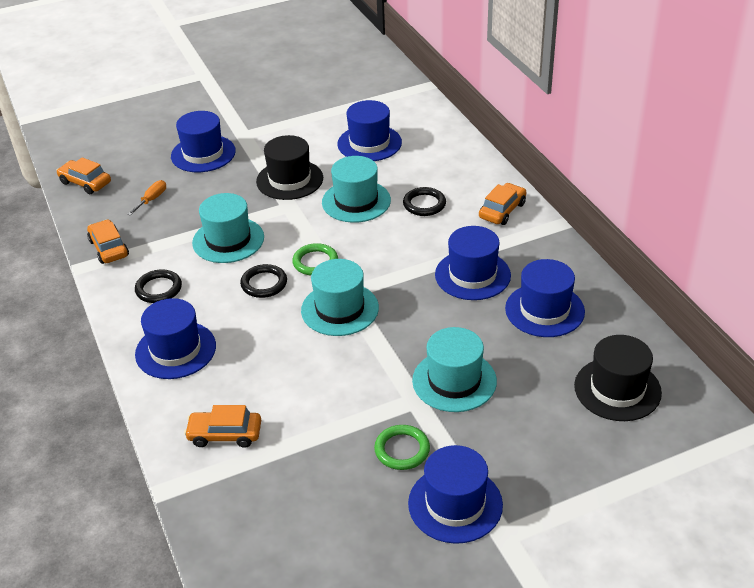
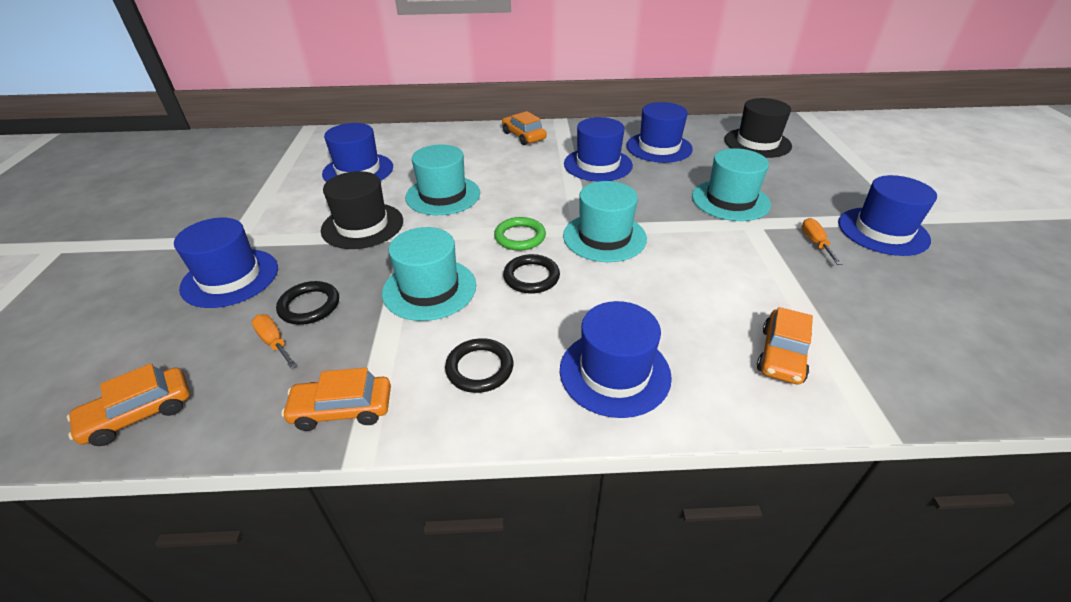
camera: 70 degrees left, 0 degrees up
green ring [374,425,430,470] -> orange screwdriver [801,218,842,265]
black ring [403,187,446,216] -> black ring moved to [276,281,339,325]

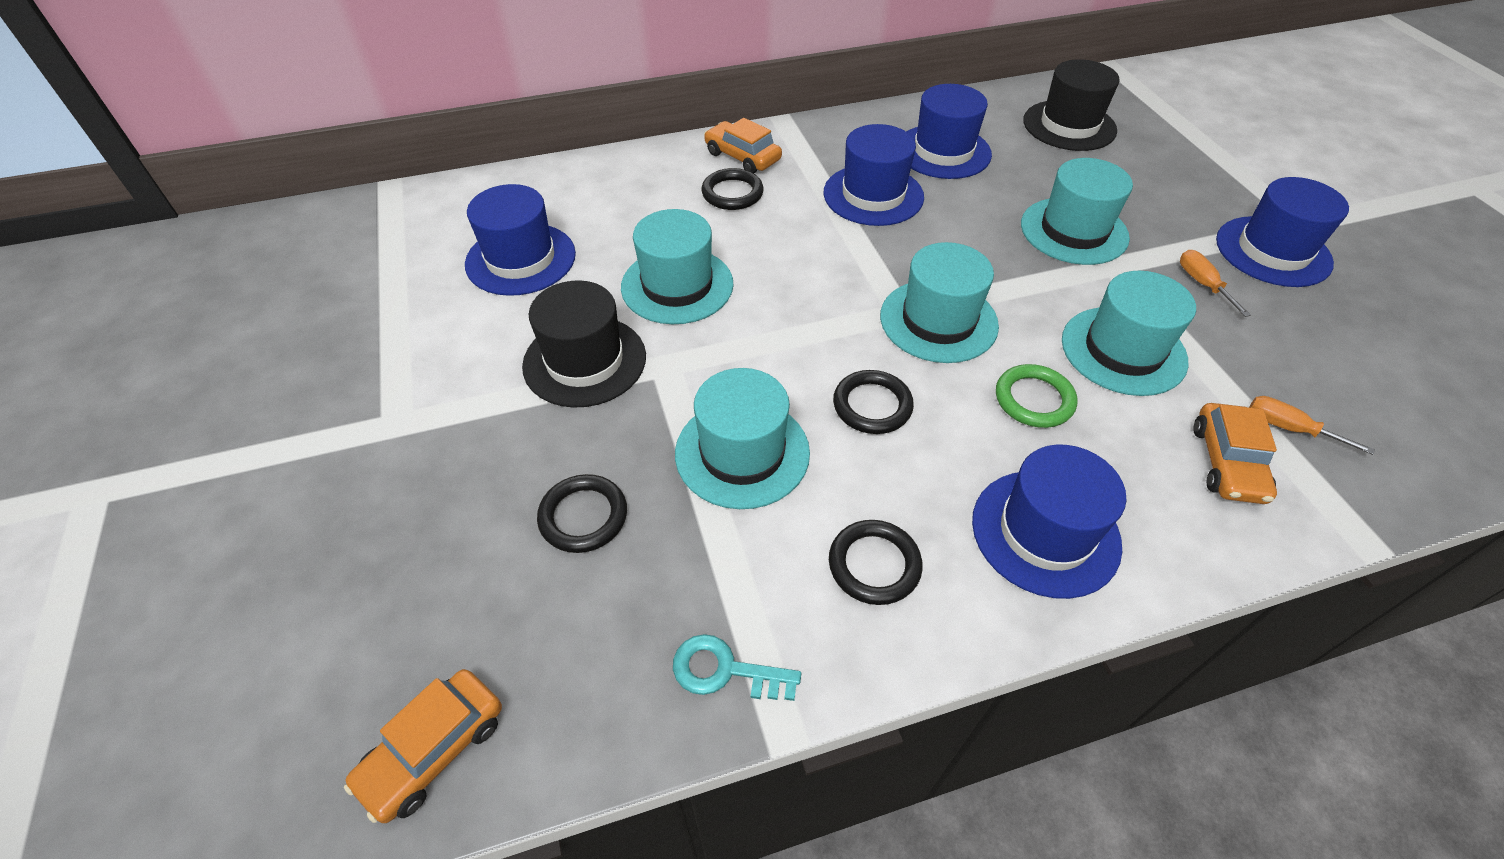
camera: 15 degrees left, 10 degrees up
blue hat [174,218,278,308] -> none
orange screwdriver [251,314,297,368] -> orange screwdriver moved to [1249,396,1375,455]
orange car [281,368,391,431] -> turquoise key [673,634,801,701]
green ring [494,217,546,251] -> green ring moved to [996,364,1077,428]
none -> black ring [701,168,764,210]
none -> turquoise hat [1062,271,1196,396]

